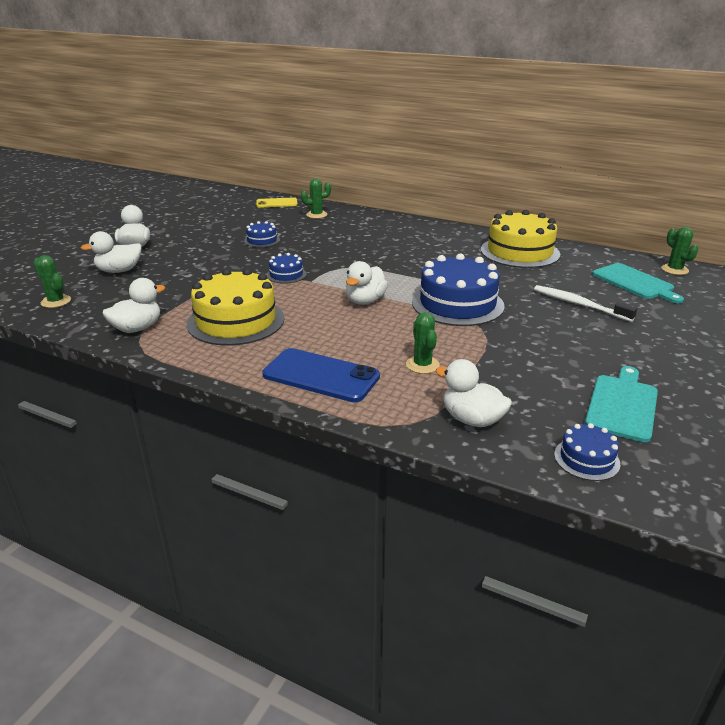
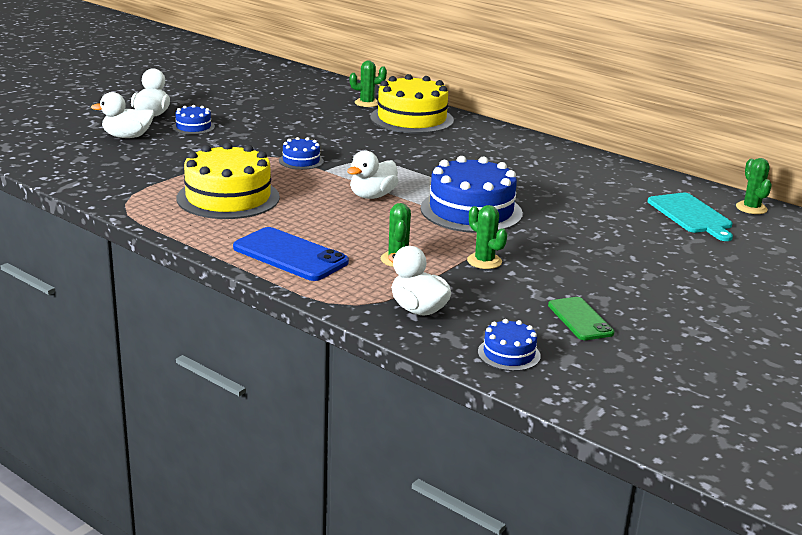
camera: 10 degrees right, 5 degrees down
green cactus [33,255,71,308] -> green cactus moved to [467,205,507,269]
white duck [103,278,165,333] -> none
blue cake [244,221,280,247] -> blue cake moved to [172,105,215,135]
yellow phone [256,197,298,208] -> none
yellow cake [481,210,560,268] -> yellow cake moved to [370,74,454,134]
white toothbrush [534,285,637,322] -> none
turquoise cutting board [585,366,658,442] -> green phone [548,297,614,340]

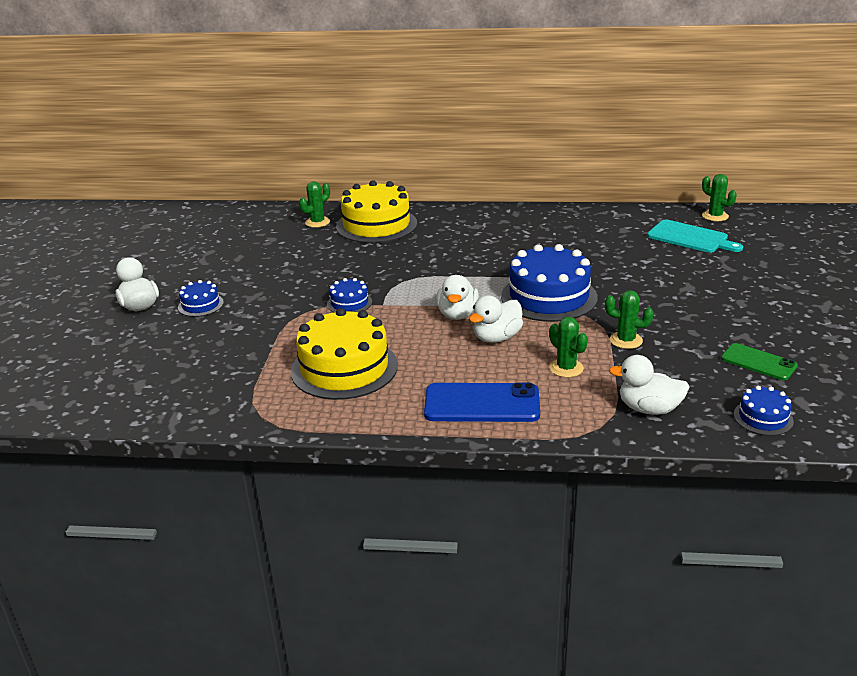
camera: 30 degrees left, 5 degrees up
white duck [91,92,154,138] -> white duck moved to [469,295,523,343]

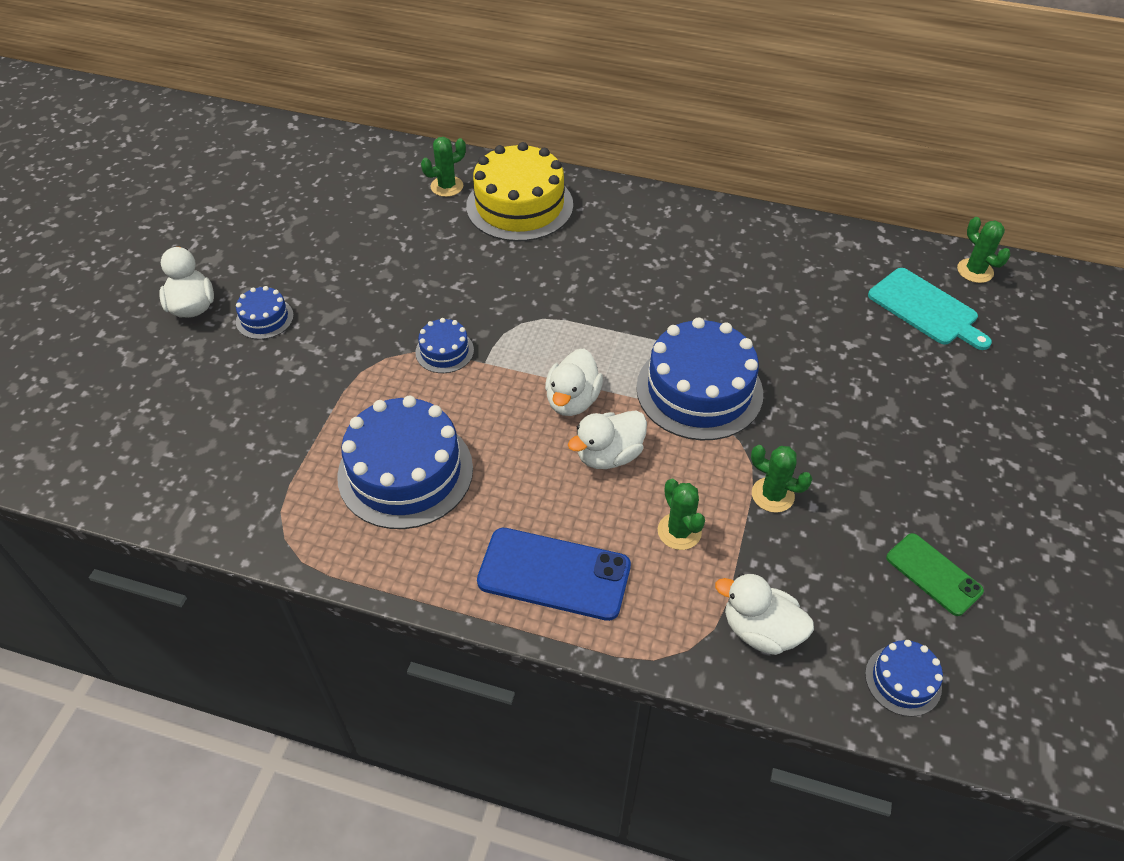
camera: 10 degrees right, 20 degrees up
yellow cake [291,308,398,400] -> blue cake [337,396,473,529]

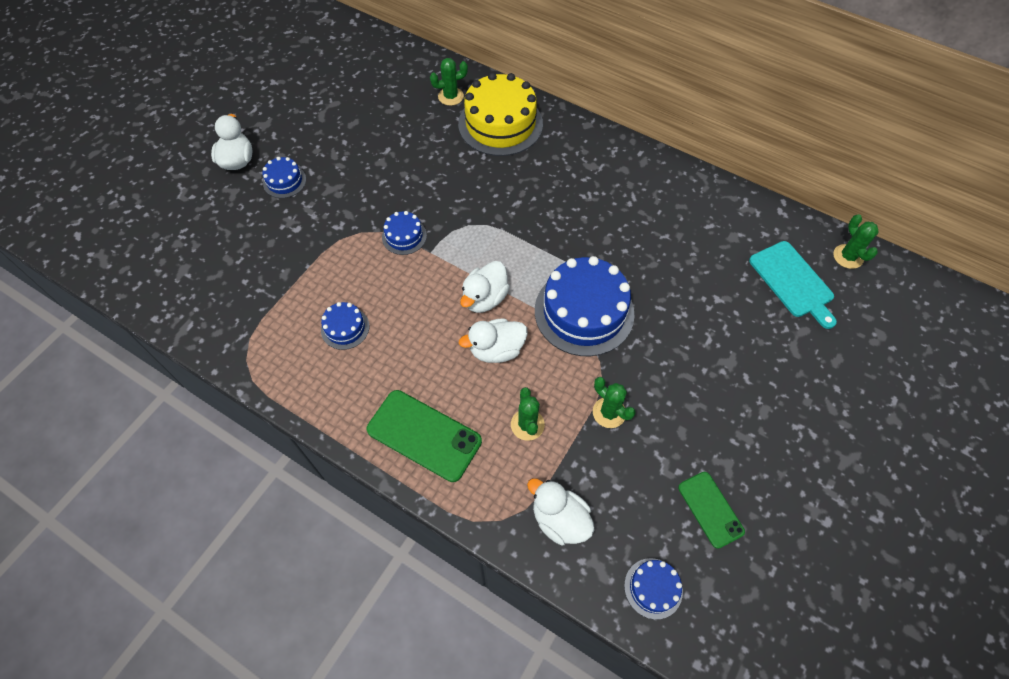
camera: 15 degrees right, 10 degrees up
blue cake [337,396,473,529] -> blue cake [321,302,369,350], size x0.48
blue phone [477,528,631,621] -> green phone [367,390,482,482]

